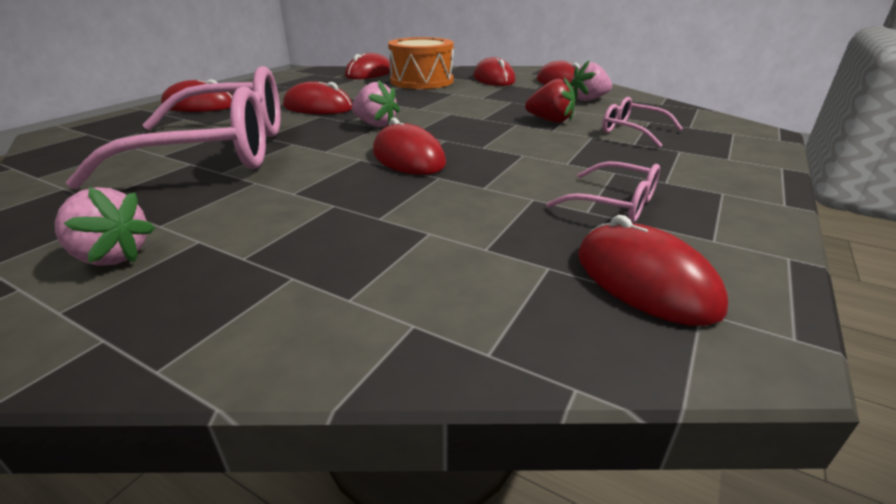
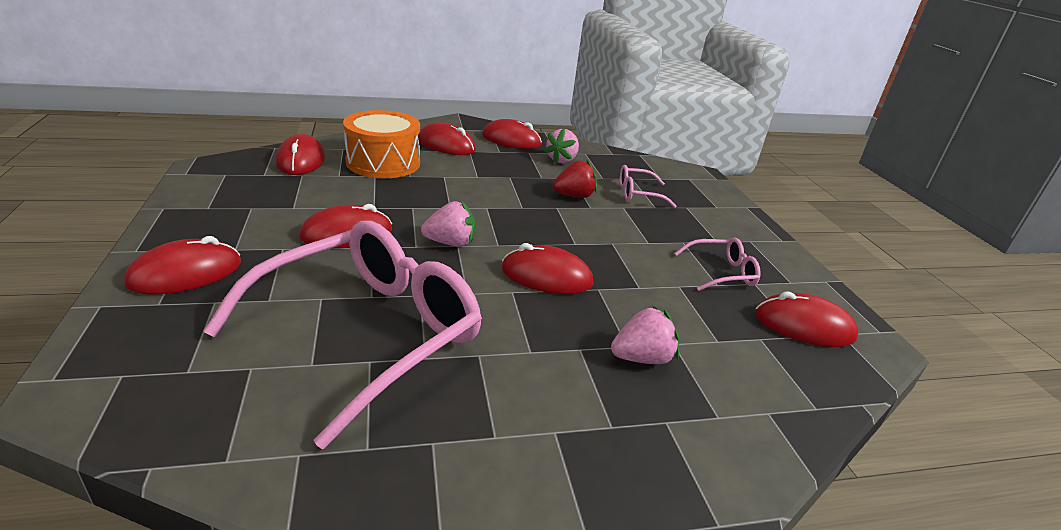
camera: 45 degrees left, 0 degrees up
pink strawberry [55,187,155,266] -> pink strawberry moved to [611,306,679,364]

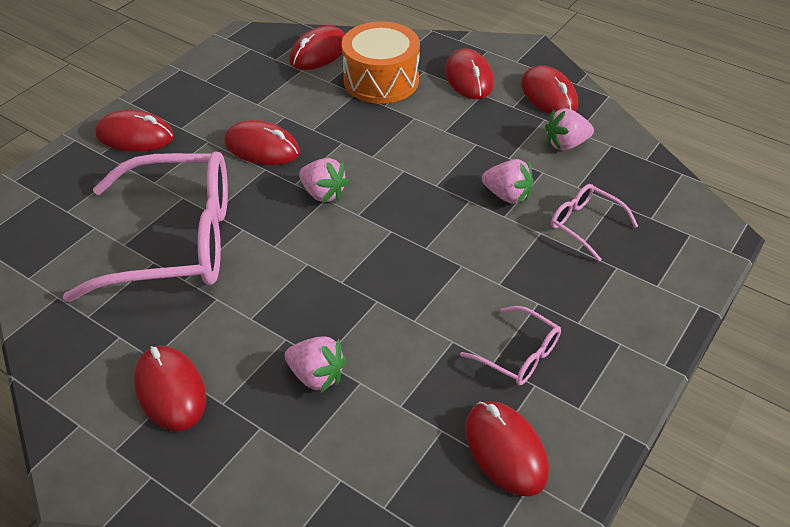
camera: 50 degrees right, 15 degrees up
red mouse [502,243,593,294] -> red mouse moved to [134,346,206,431]
red strawberry [553,160,597,198] -> pink strawberry [482,159,533,204]

